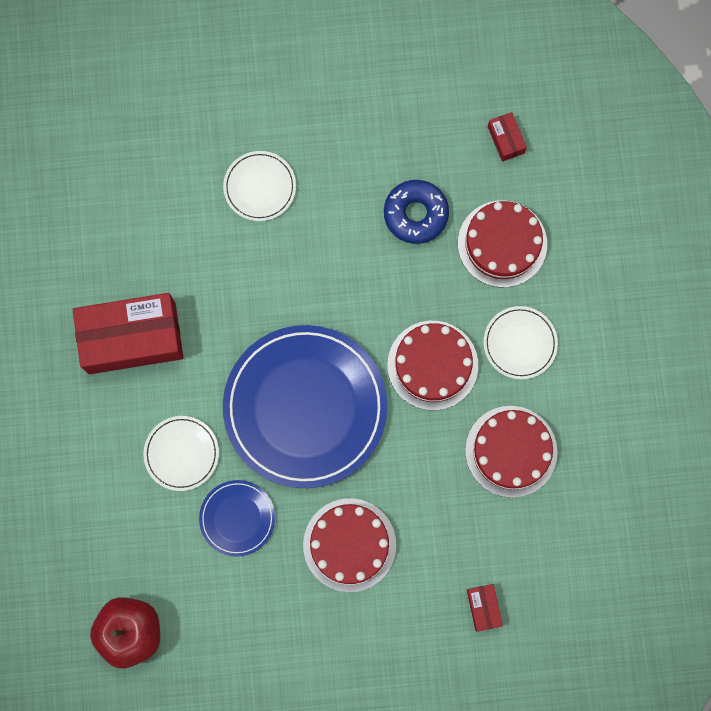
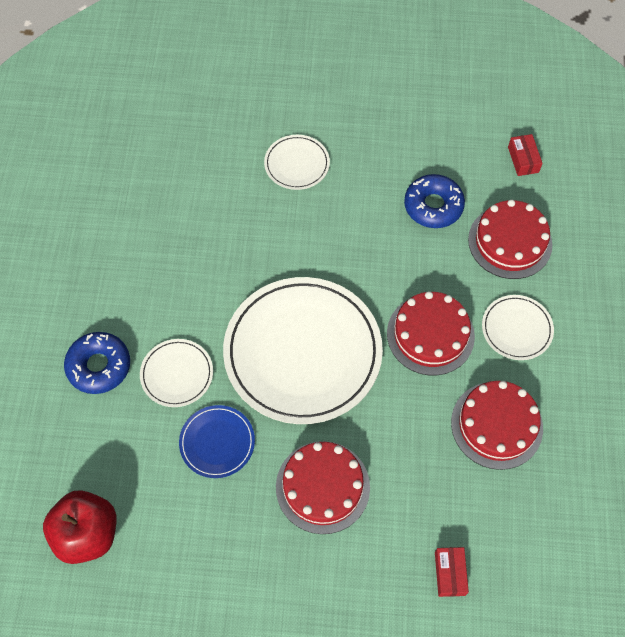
camera: 10 degrees right, 15 degrees down
red box [73,293,183,374] -> none
blue plate [223,325,387,488] -> white plate [223,277,383,424]
none -> blue donut [64,332,130,394]

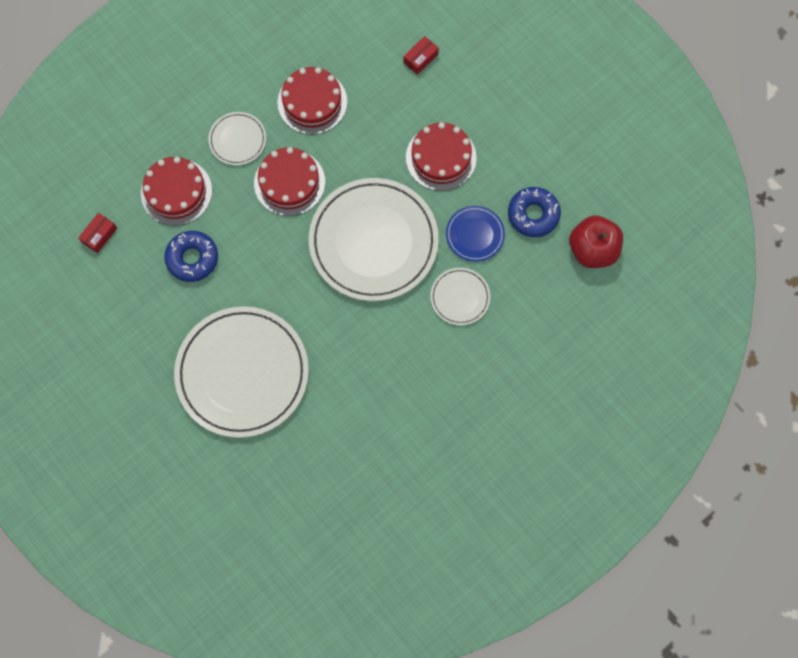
camera: 135 degrees left, 10 degrees up
blue donut [64,332,130,394] -> blue donut moved to [508,187,561,237]
white plate [264,135,330,190] -> white plate [174,306,309,438], size x2.19

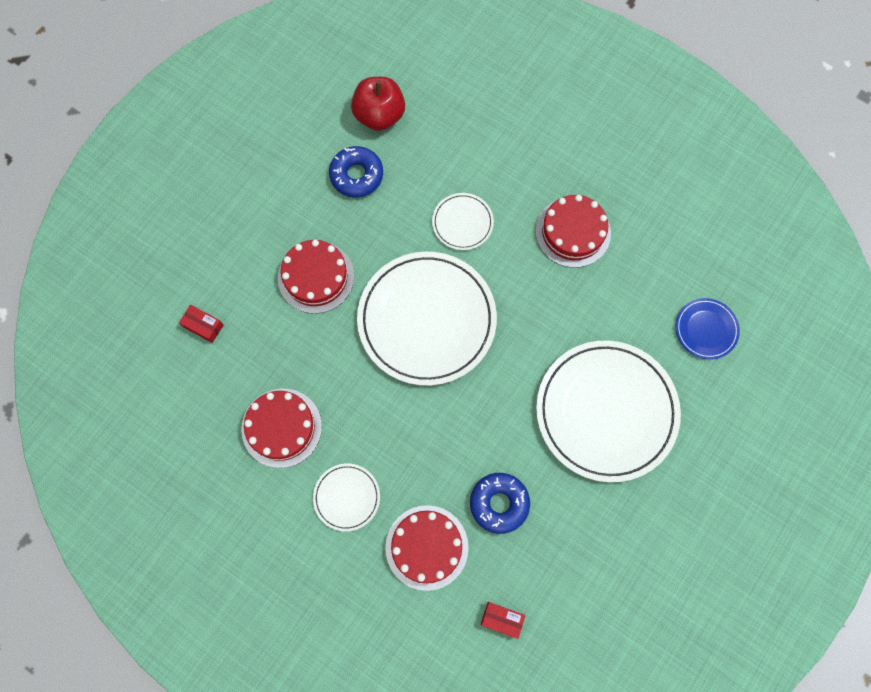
camera: 105 degrees left, 0 degrees up
red cake [254,147,325,216] -> red cake moved to [535,195,611,268]
blue plate [446,206,505,262] -> blue plate moved to [675,298,740,359]

